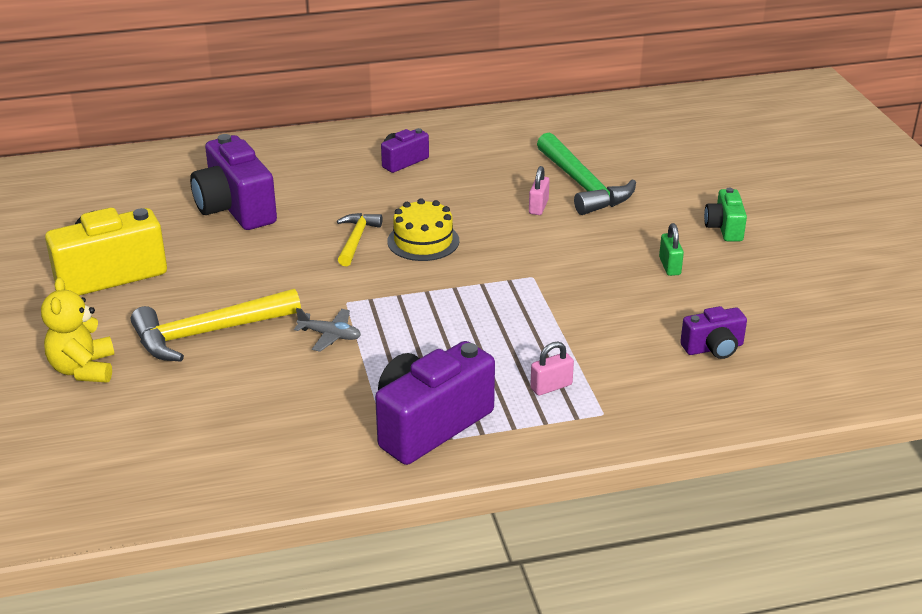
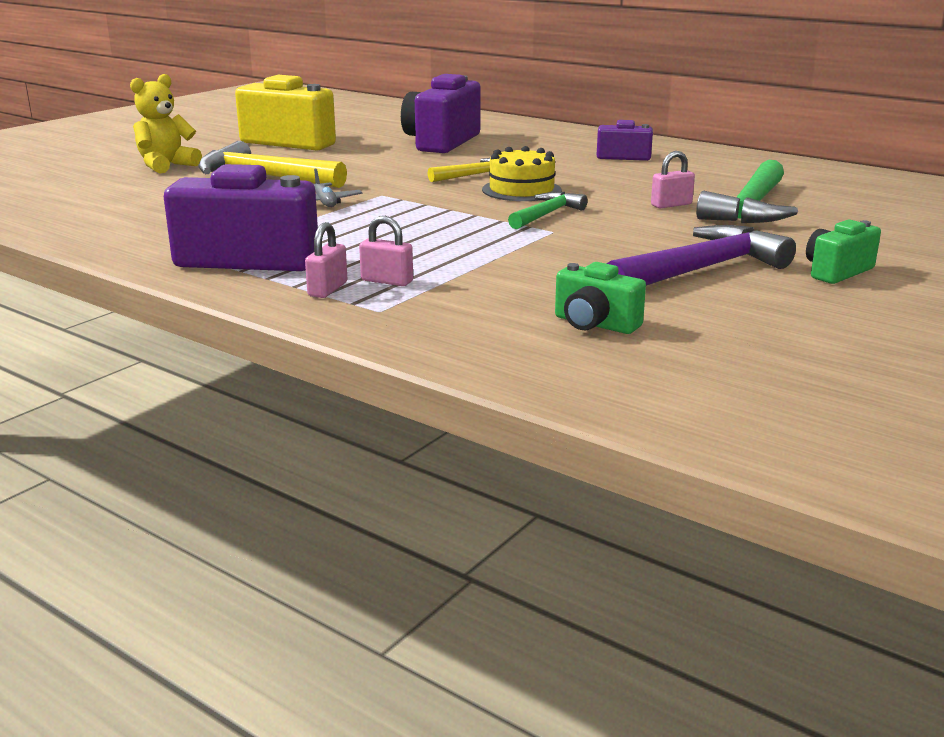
camera: 50 degrees right, 10 degrees down
green padlock [659,223,684,276] -> purple hammer [606,225,796,286]
purple camera [680,306,747,359] -> green camera [555,262,646,334]
none -> pink padlock [305,222,347,298]
none -> green hammer [508,192,588,229]

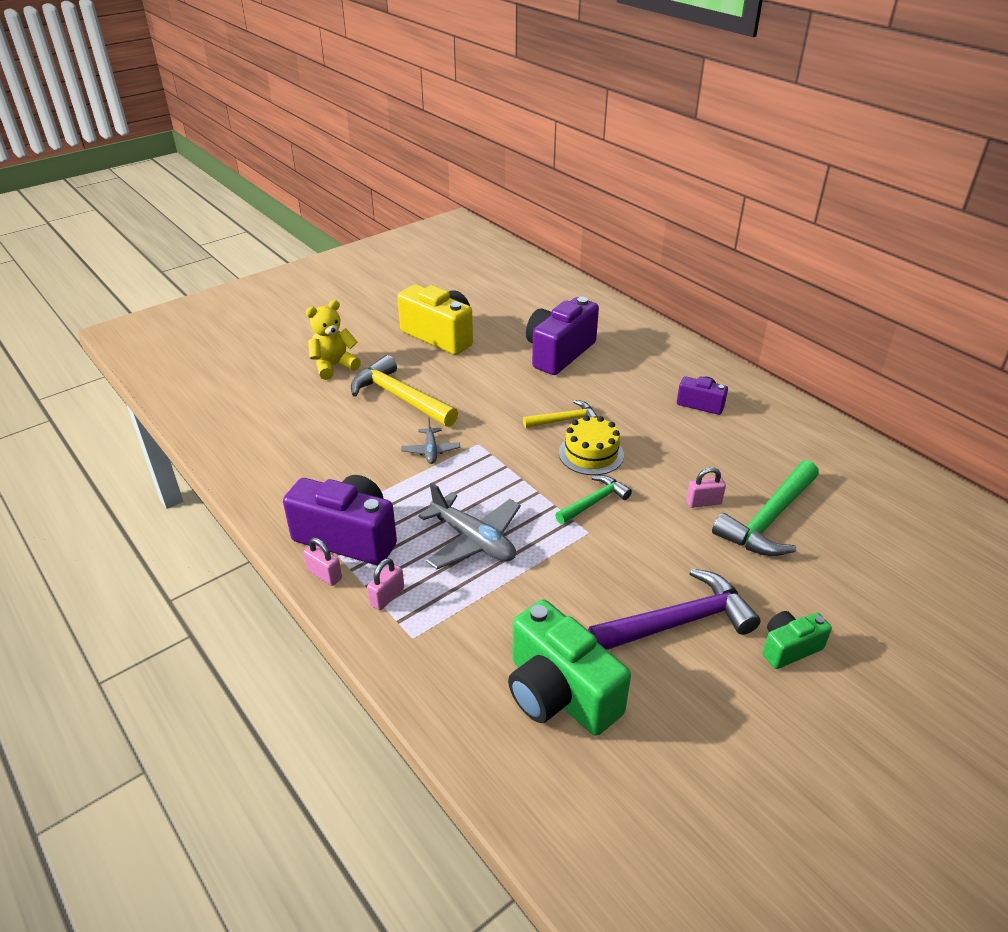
camera: 15 degrees right, 15 degrees up
pink padlock [359,216,413,286] -> pink padlock moved to [303,538,342,586]
green camera [555,262,646,334] -> green camera [508,600,631,736], size x1.88
none -> grey plane [418,483,521,569]

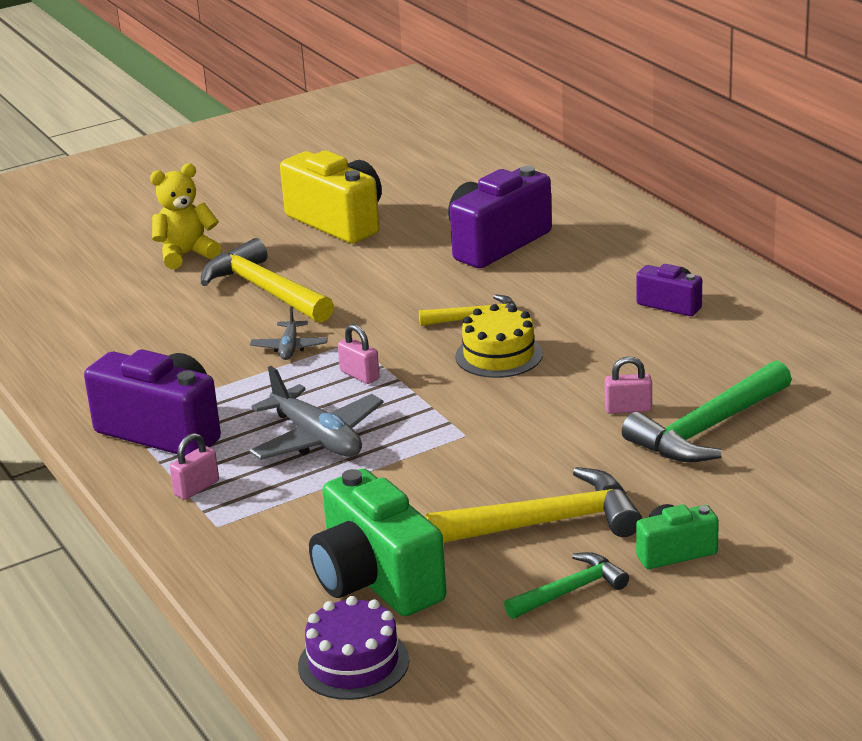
camera: 10 degrees right, 10 degrees down
pink padlock [303,538,342,586] -> pink padlock moved to [338,324,380,384]
green hammer [555,475,632,524] -> green hammer moved to [504,552,629,619]
purple hammer [588,568,761,650] -> yellow hammer [426,467,642,543]
none -> purple cake [298,596,409,700]

